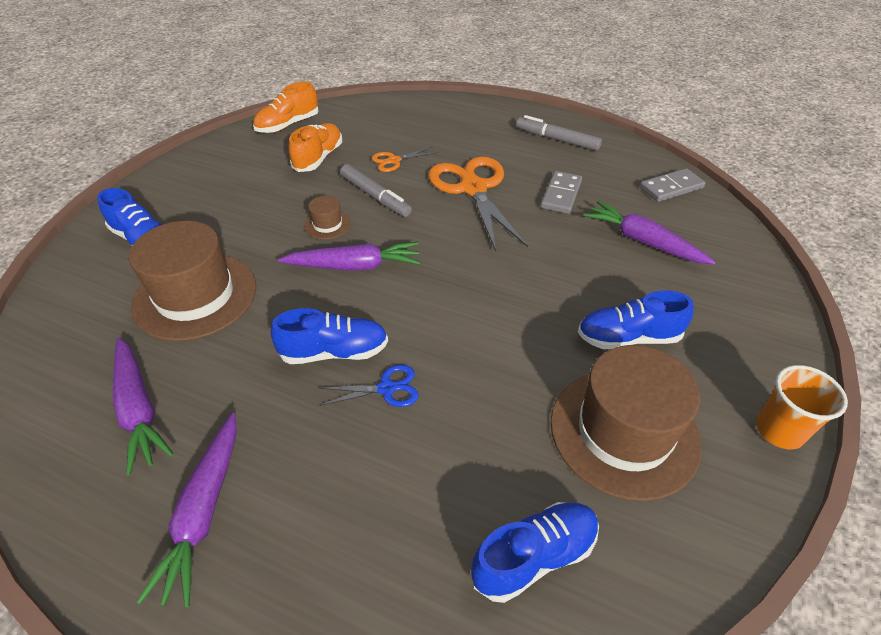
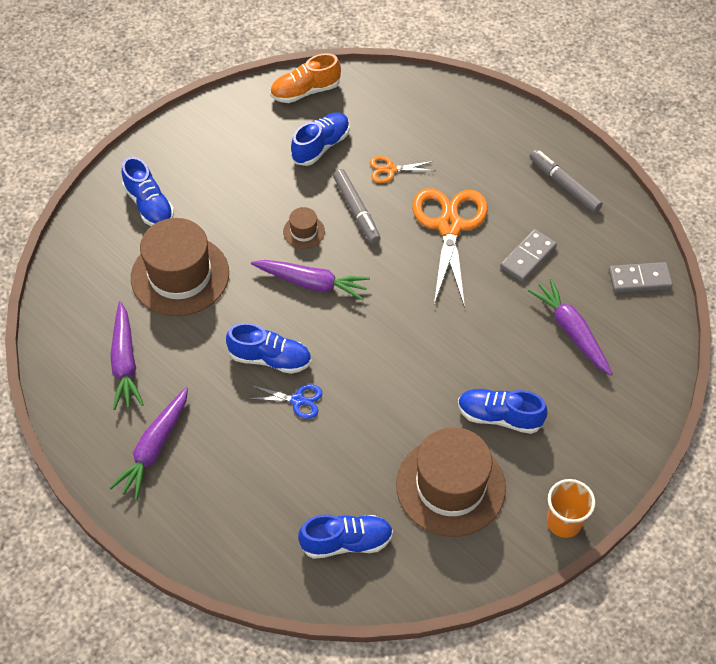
camera: 20 degrees right, 10 degrees up
orange shoe [289,123,342,172] -> blue shoe [291,112,350,166]

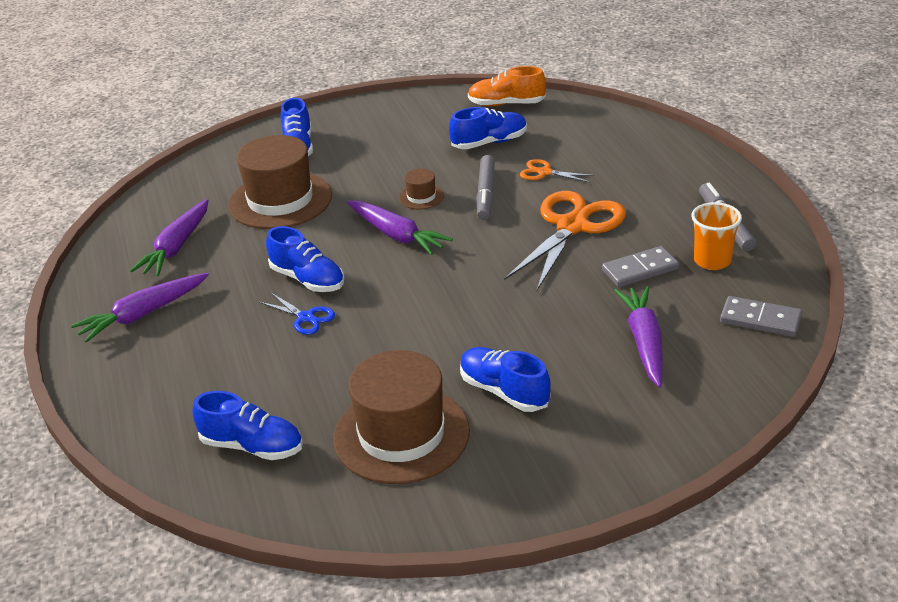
camera: 30 degrees right, 20 degrees down
orange cup [547,479,595,538] -> orange cup moved to [691,202,742,270]

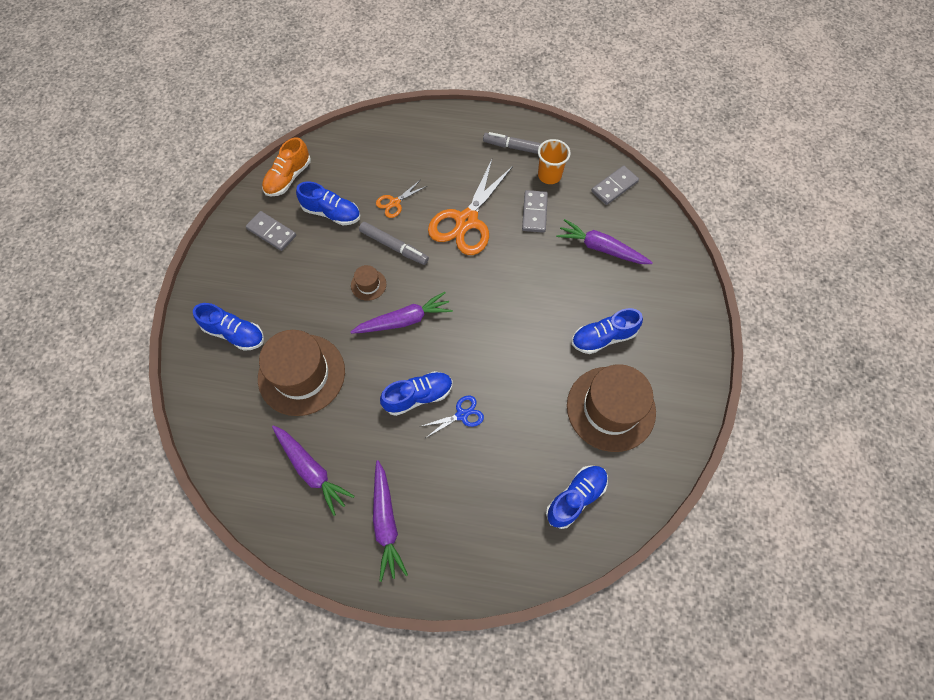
camera: 65 degrees left, 30 degrees up
blue shoe [449,107,527,149] -> blue shoe turned 105 degrees clockwise [296,181,360,225]
orange scissors [504,191,626,290] -> orange scissors turned 120 degrees counterclockwise [428,160,513,255]
none -> grey domino [246,211,296,251]

